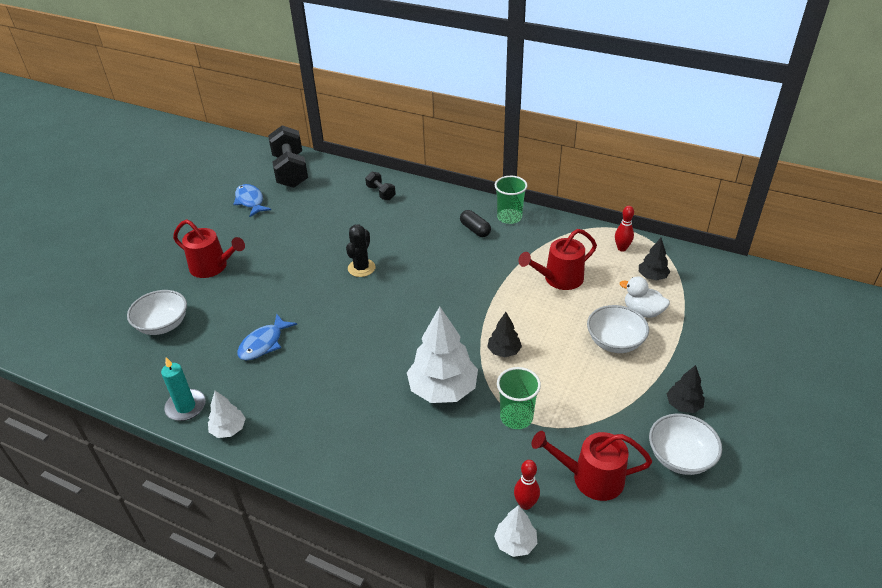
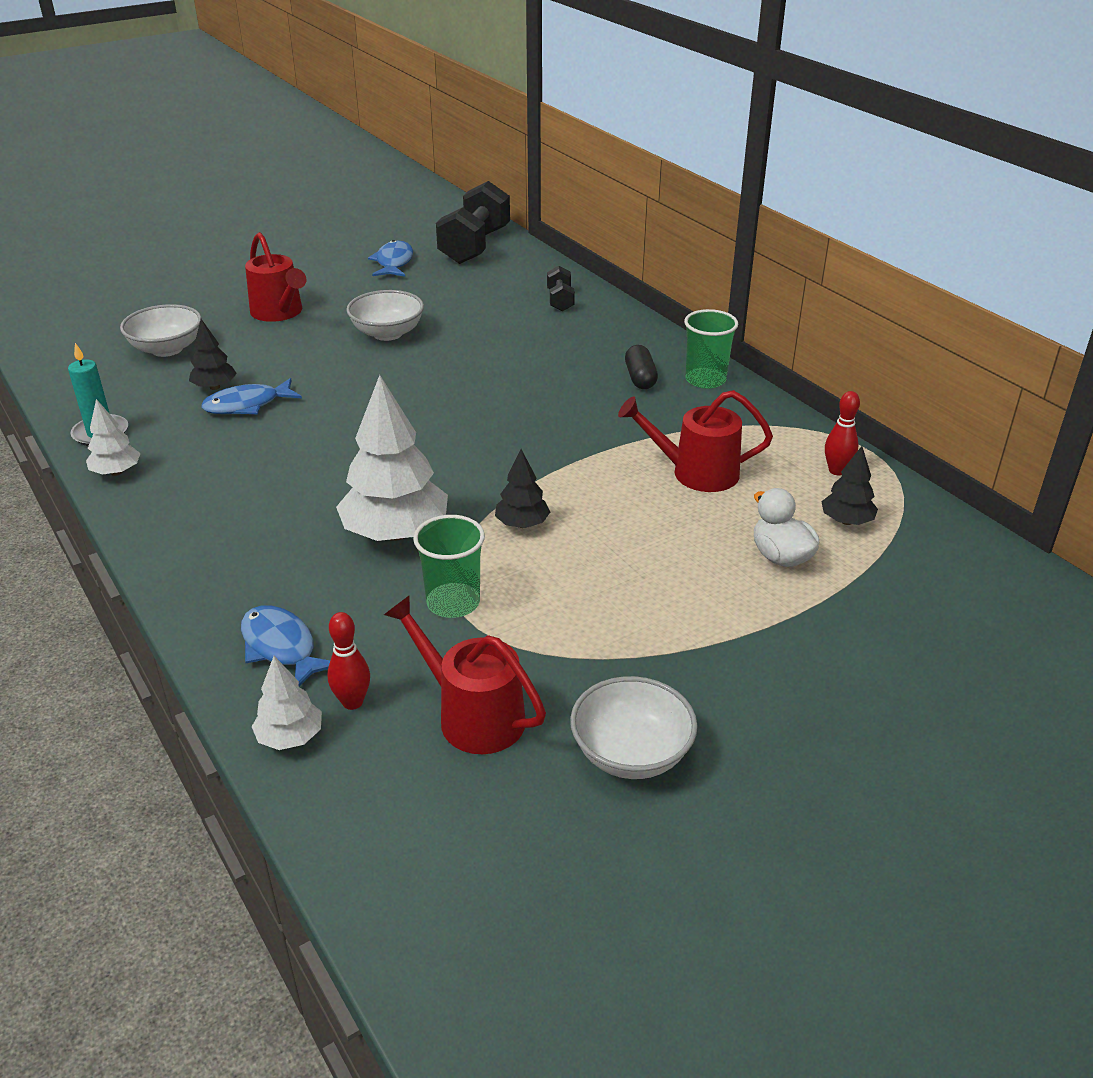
camera: 30 degrees right, 5 degrees down
black cactus [346,224,375,277] -> none
white bowl [587,305,649,353] -> white bowl moved to [346,290,424,341]
black tree [667,365,705,413] -> black tree moved to [189,319,237,390]
none -> blue fish [241,606,330,687]

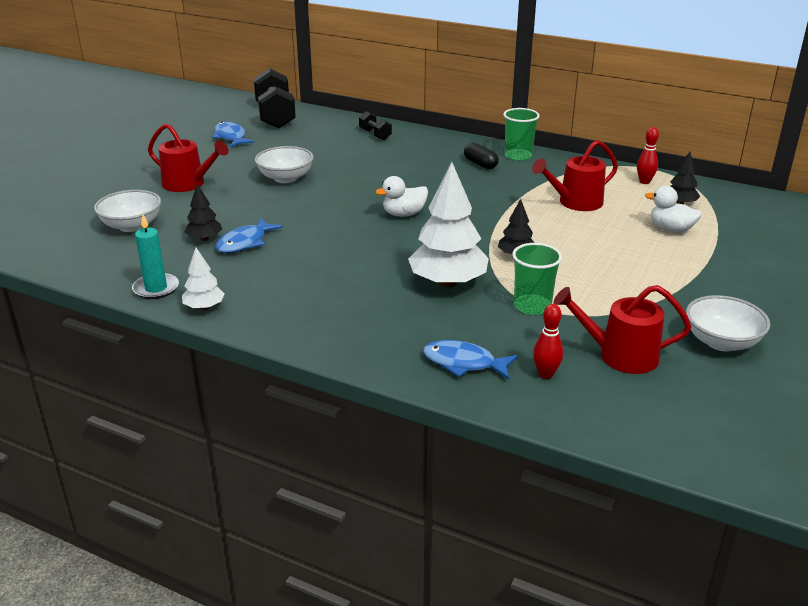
camera: 30 degrees left, 5 degrees down
white tree [251,656,322,750] -> none
none -> white duck [375,176,428,217]

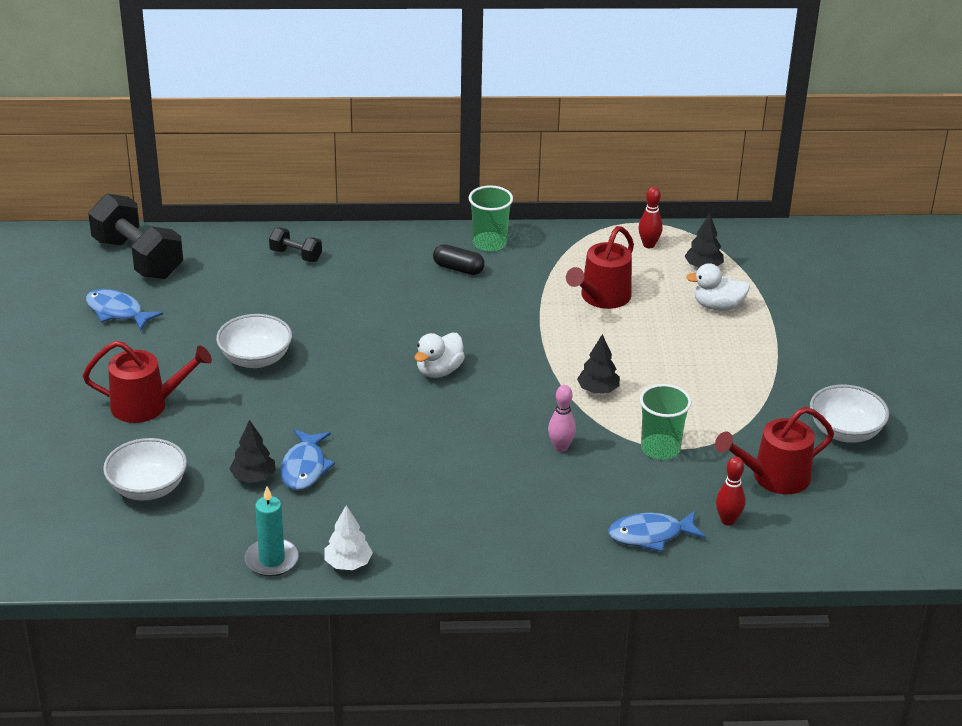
camera: 30 degrees left, 5 degrees up
white tree [408,162,489,287] -> pink bowling pin [548,385,576,452]

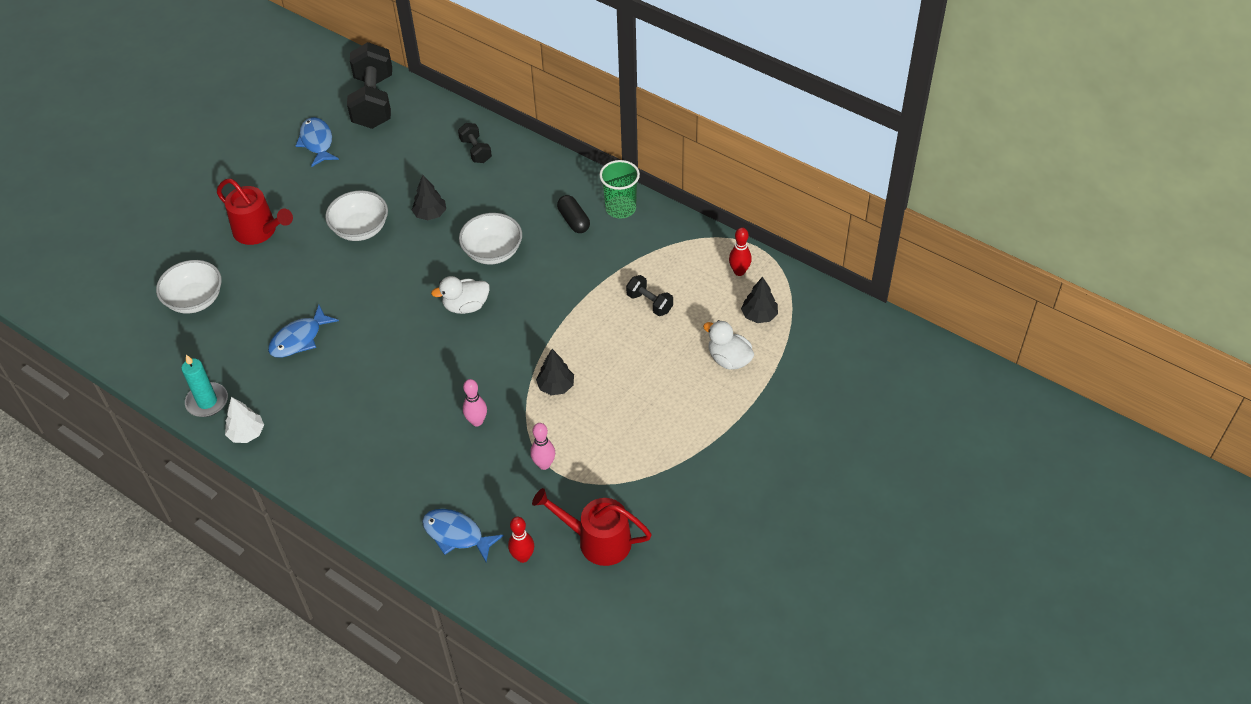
camera: 40 degrees right, 15 degrees up
black tree [230,420,276,483] -> black tree moved to [412,175,446,220]
red watering can [566,226,634,309] -> black dumbbell [626,275,673,316]
green cup [640,384,691,460] -> pink bowling pin [530,423,555,470]
white bowl [810,384,889,443] -> white bowl moved to [459,213,522,264]

